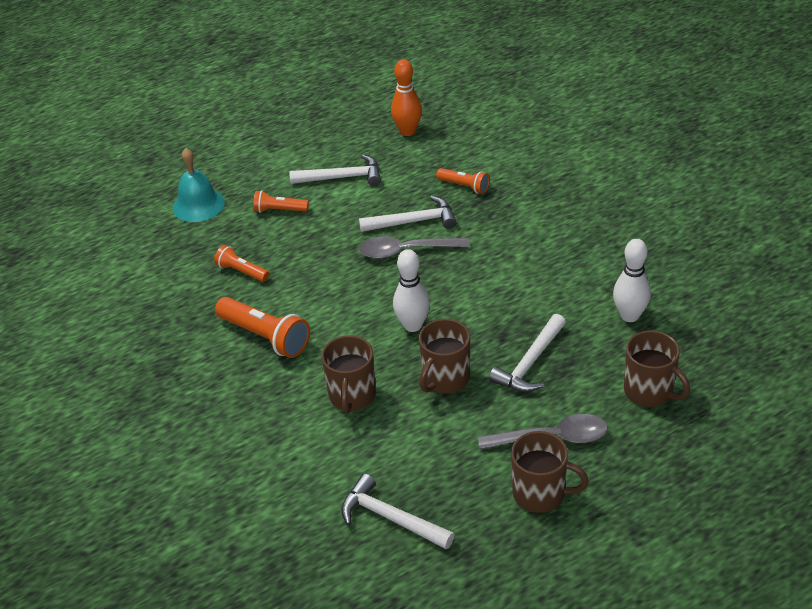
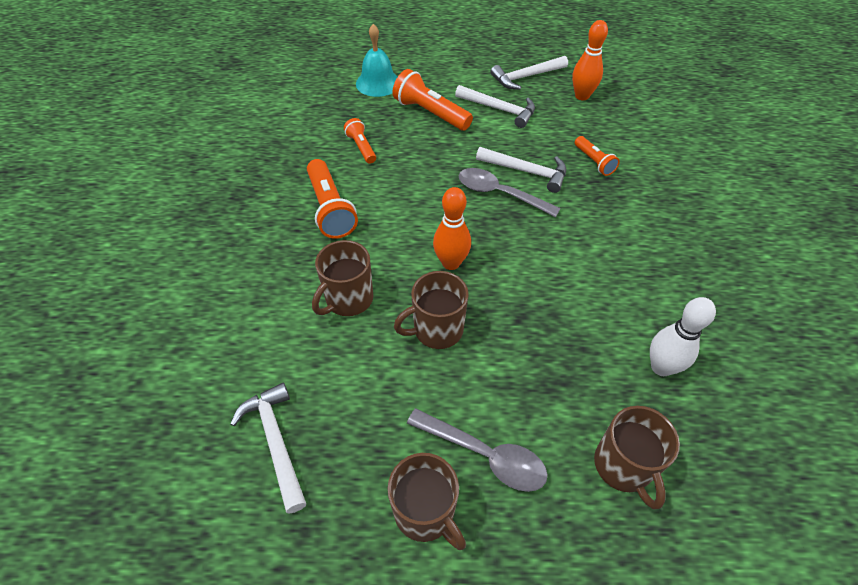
camera: 30 degrees right, 10 degrees up
orange flashlight [253,190,309,213] -> orange flashlight [392,69,473,131], size x1.72
white bowling pin [393,249,430,332] -> orange bowling pin [433,187,471,270]
white hammer [489,314,566,392] -> white hammer moved to [490,56,568,90]

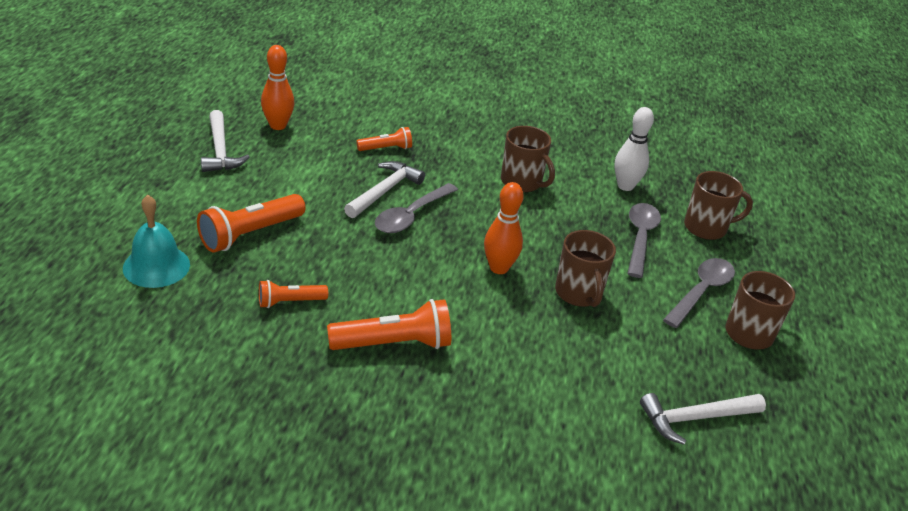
camera: 85 degrees left, 15 degrees down
brown mug [312,240,373,316] -> brown mug moved to [501,126,555,192]
white hammer [455,85,535,128] -> none
none -> grey spoon [627,203,661,278]

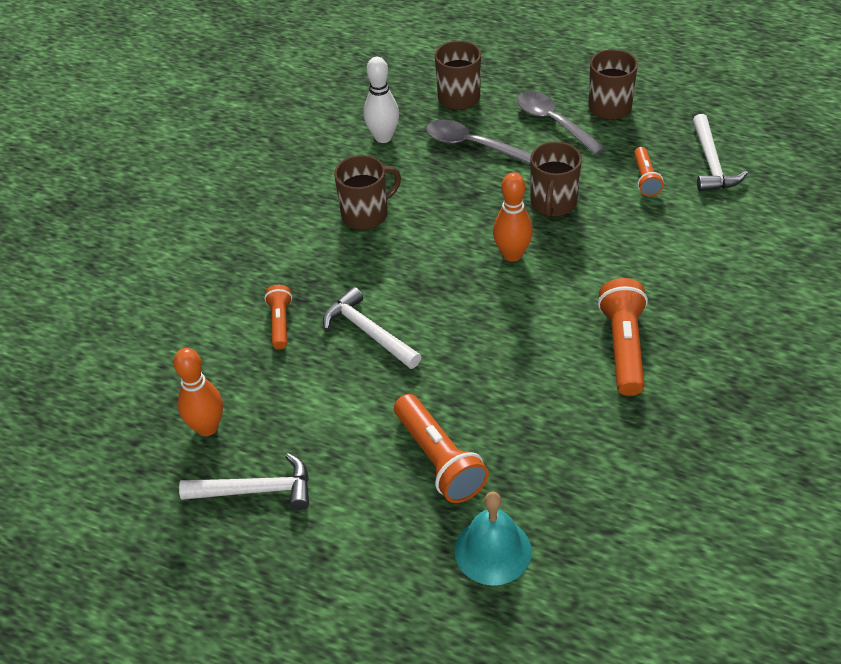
camera: 70 degrees left, 10 degrees up
orange flashlight [259,280,328,308] -> orange flashlight moved to [634,147,664,196]
grey spoon [375,183,458,233] -> none
brown mug [555,230,616,307] -> brown mug turned 105 degrees clockwise [530,142,582,217]

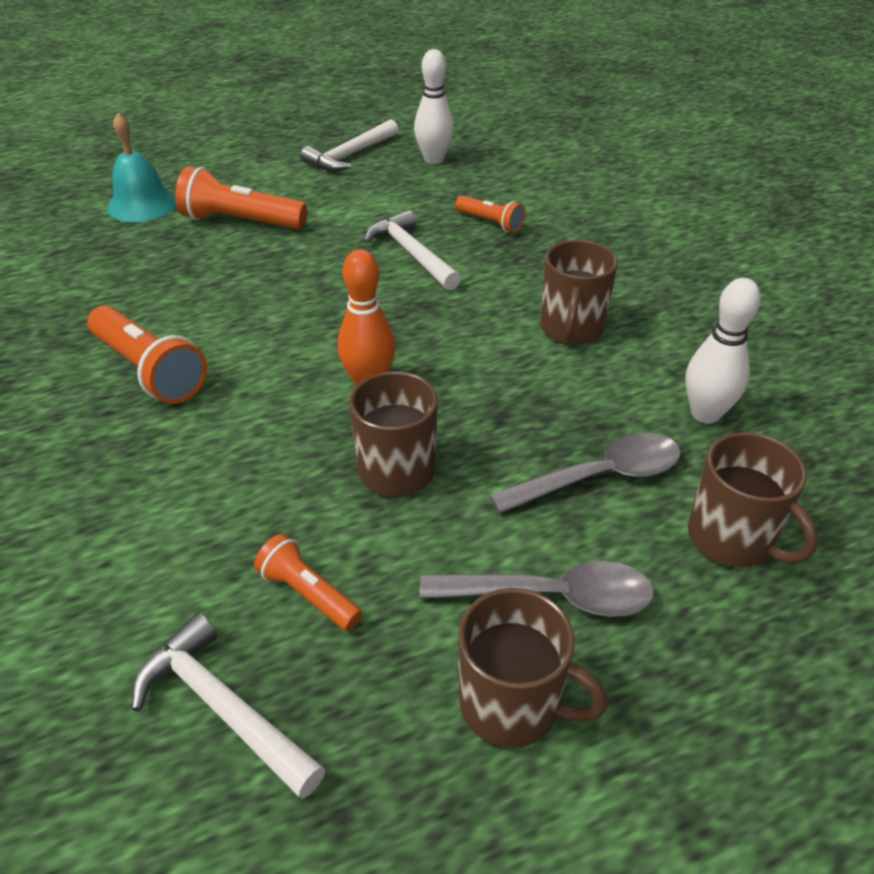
camera: 130 degrees right, 5 degrees down
orange bowling pin [174,348,223,436] -> white bowling pin [414,49,454,164]
white hammer [323,287,422,369] -> white hammer turned 120 degrees counterclockwise [364,210,461,291]

